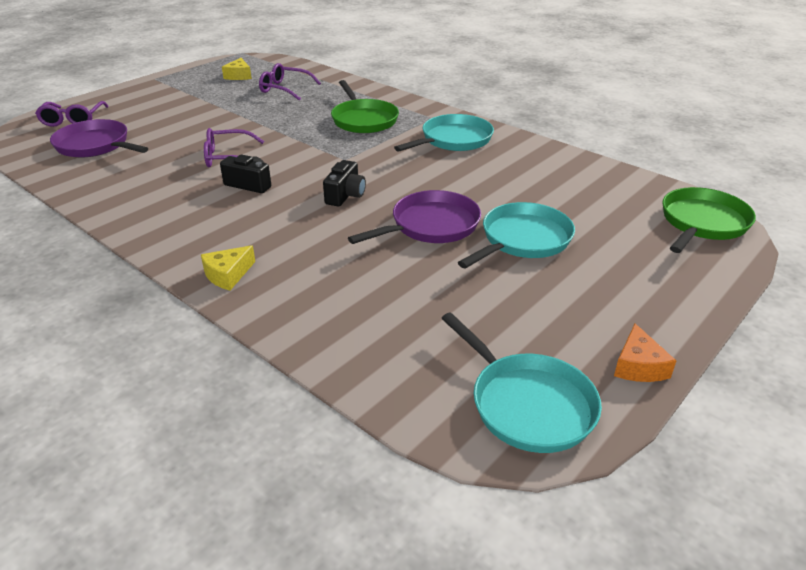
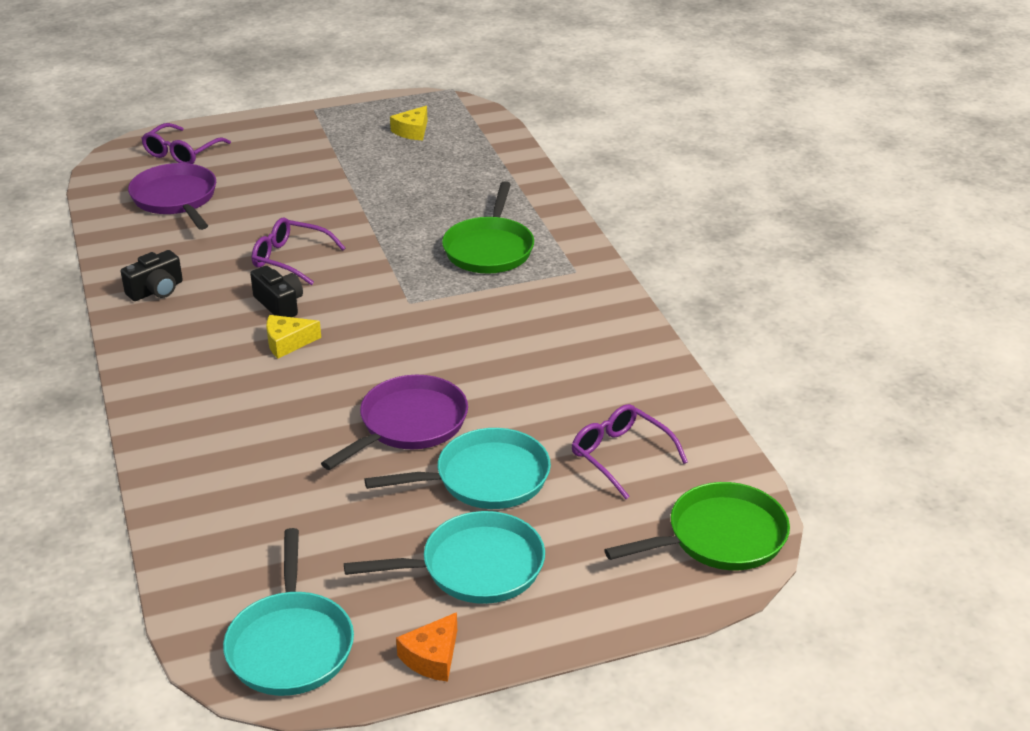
camera: 30 degrees right, 0 degrees up
yellow cheese [201,245,255,290] -> yellow cheese moved to [266,315,321,358]
purple glasses [259,63,321,101] -> purple glasses moved to [572,404,688,499]
black camera [323,160,366,206] -> black camera moved to [121,250,183,301]
purple pan [348,190,481,244] -> purple pan turned 45 degrees counterclockwise [321,375,468,470]
turquoise pan [394,114,494,152] -> turquoise pan moved to [344,511,545,604]

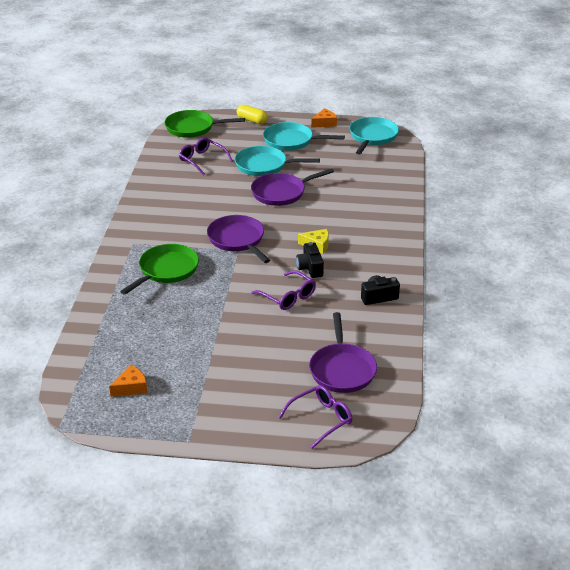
camera: 155 degrees left, 0 degrees up
yellow cheese [390,106,428,140] -> orange cheese [109,365,147,397]
purple glasses [572,404,688,499] -> purple glasses turned 150 degrees clockwise [179,137,233,176]
none -> purple pan [207,215,270,263]
none -> yellow capsule [237,105,268,124]

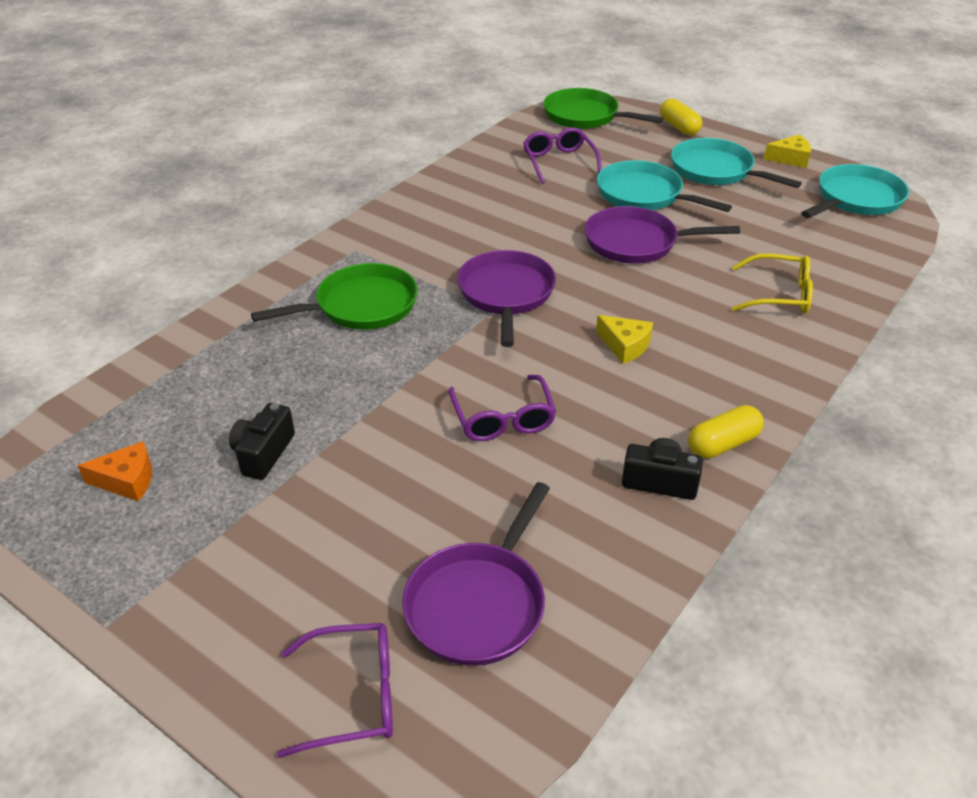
camera: 30 degrees right, 5 degrees up
black camera [296,242,324,278] -> black camera moved to [229,403,295,480]
orange cheese [311,108,337,128] -> yellow cheese [764,134,811,168]
none -> yellow capsule [688,405,764,459]
none -> yellow glasses [732,253,813,314]

